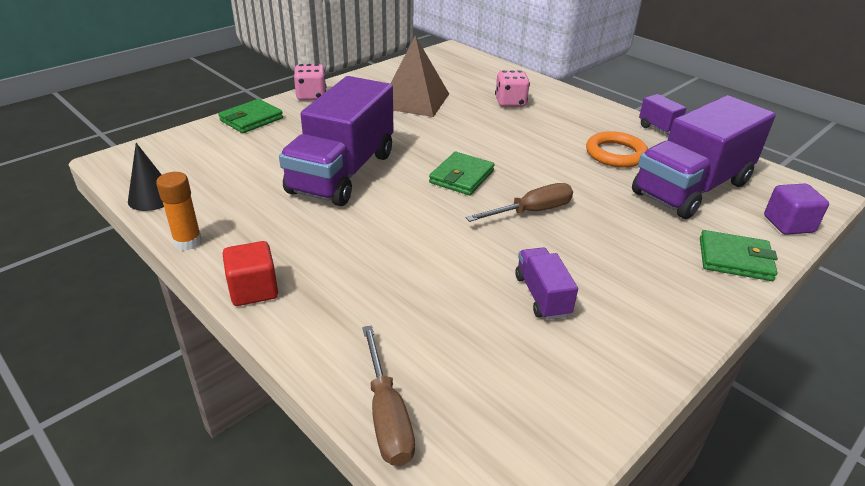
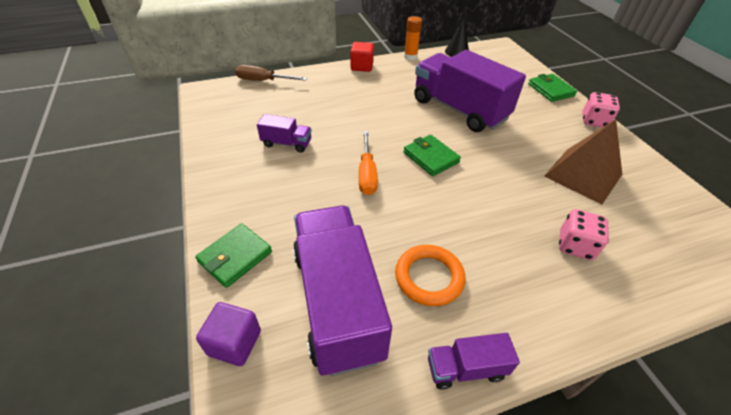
camera: 115 degrees right, 10 degrees up
brown screwdriver [466,183,573,222] -> orange screwdriver [359,131,378,195]

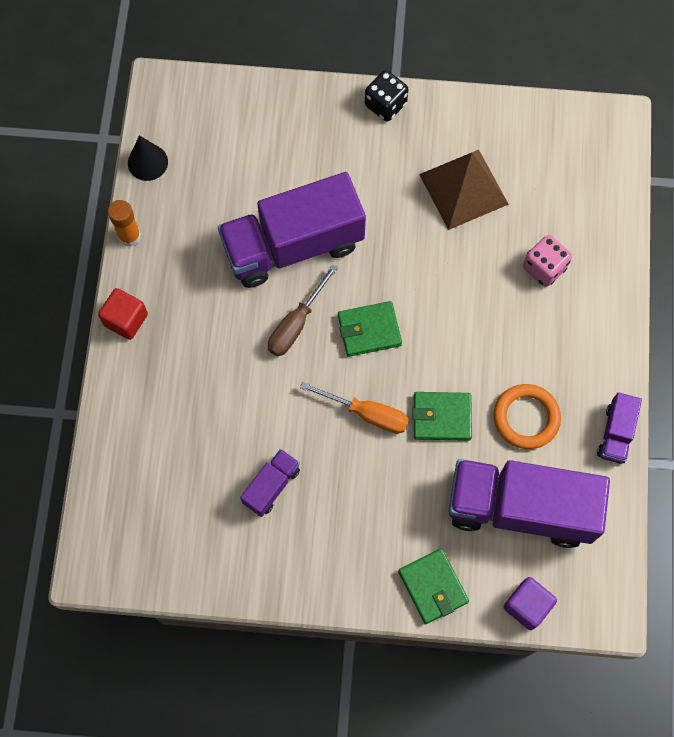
camera: 65 degrees left, 25 degrees up
brown screwdriver [235,65,307,81] -> brown screwdriver moved to [268,264,338,356]
green wallet [528,74,577,102] -> green wallet moved to [412,392,472,441]
pink dice [582,92,620,127] -> black dice [365,70,408,121]

